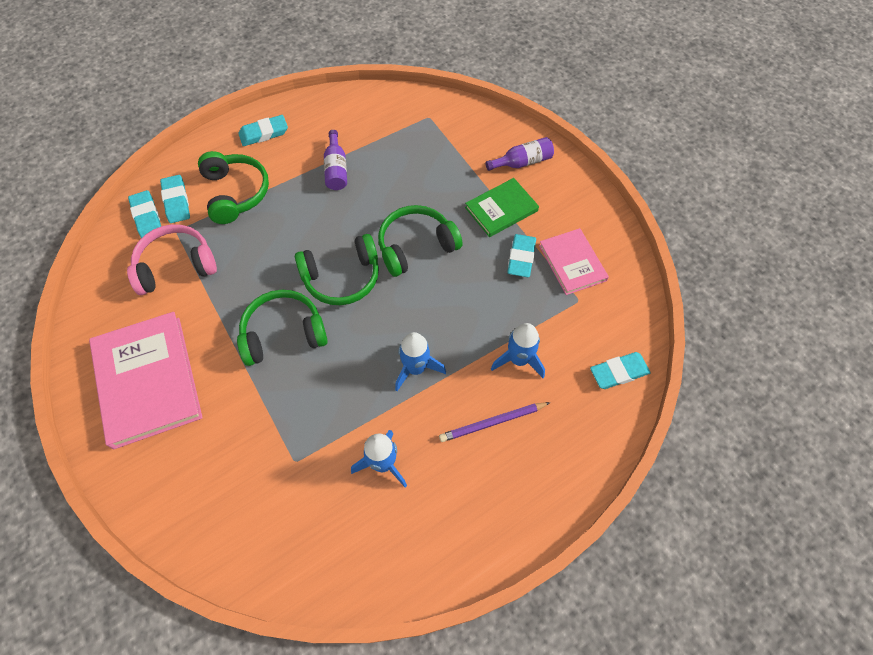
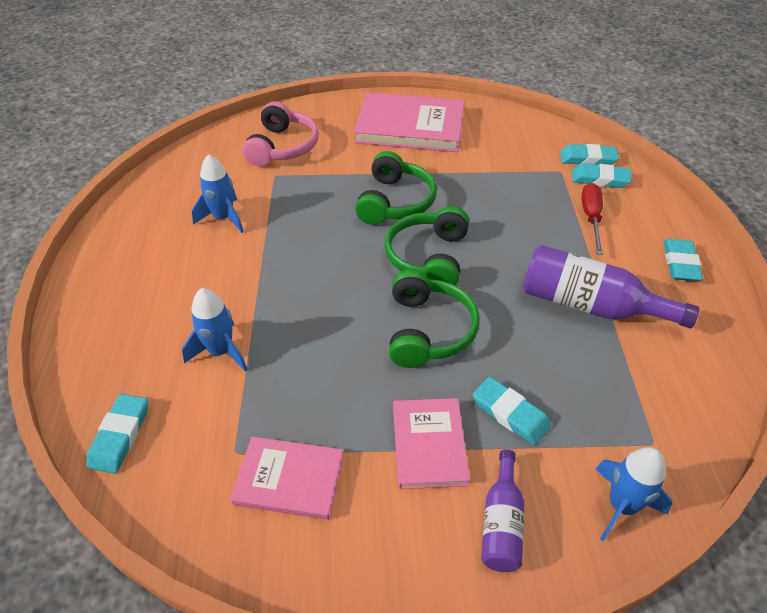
camera: 120 degrees right, 15 degrees down
pink headphones [127,224,217,295] -> pink headphones moved to [242,102,319,167]
green headphones [198,151,269,224] -> red screwdriver [582,183,603,255]
purple bottle [324,130,347,190] -> purple bottle [523,245,699,328], size x1.74
blue rocket [395,332,446,391] -> blue rocket moved to [595,447,672,541]
purple pencil [439,402,550,442] -> none
green book [465,178,539,237] -> pink book [393,398,470,489]
turquoise eraser [507,234,536,277] -> turquoise eraser moved to [473,377,551,446]

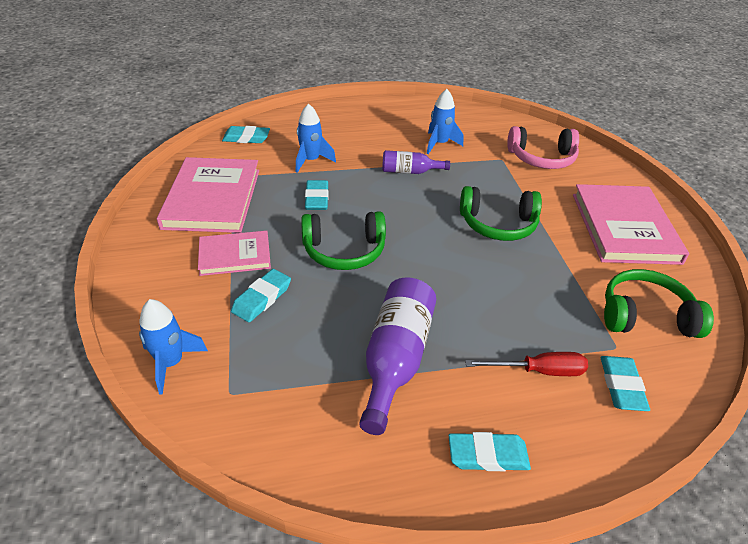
camera: 80 degrees right, 5 degrees down
pink book [230,437,343,520] -> pink book [157,157,259,233], size x1.73
green headphones [385,206,469,285] -> green headphones moved to [604,269,714,338]
purple bottle [481,449,524,572] -> purple bottle moved to [382,150,450,174]
turquoise eraser [560,144,619,165] -> turquoise eraser moved to [305,180,329,210]

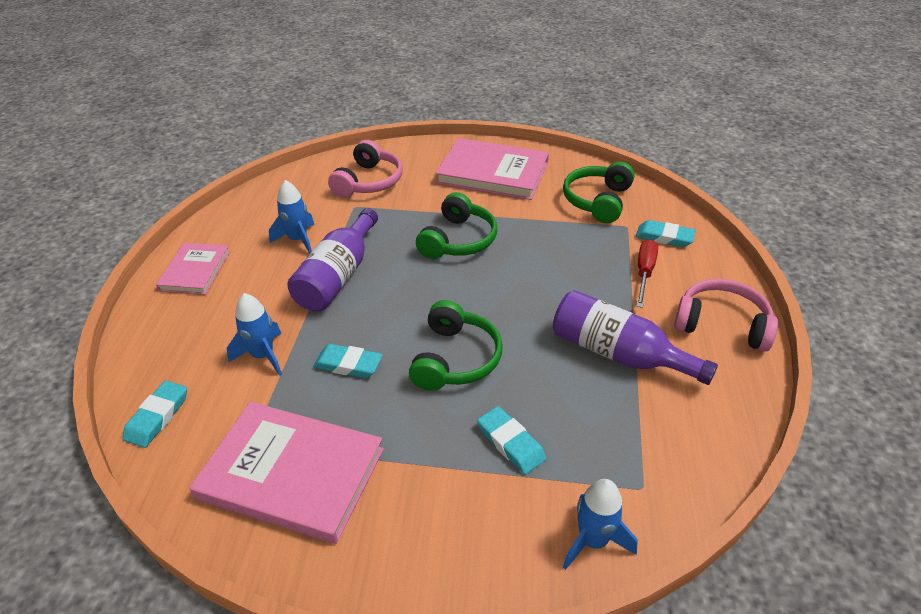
camera: 70 degrees left, 0 degrees up
pink book [198,231,271,276] -> pink book moved to [156,243,230,295]
purple bottle [382,150,450,174] -> purple bottle [288,208,378,311], size x1.74
turquoise eraser [449,432,531,471] -> pink headphones [674,279,778,352]

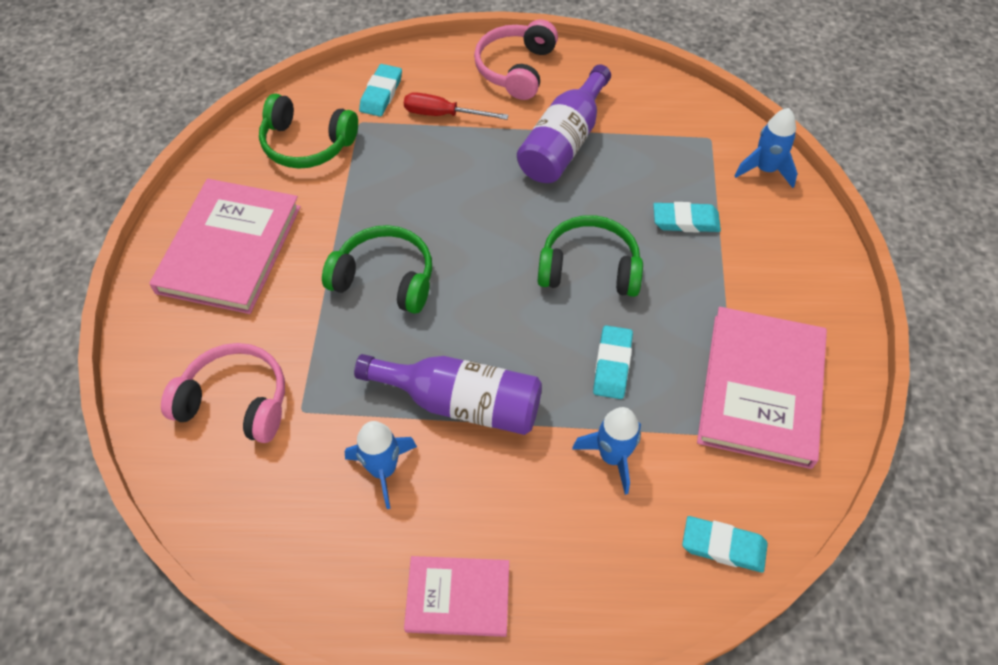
camera: 95 degrees left, 15 degrees up
turquoise eraser [477,406,547,475] -> turquoise eraser turned 45 degrees clockwise [653,202,721,233]

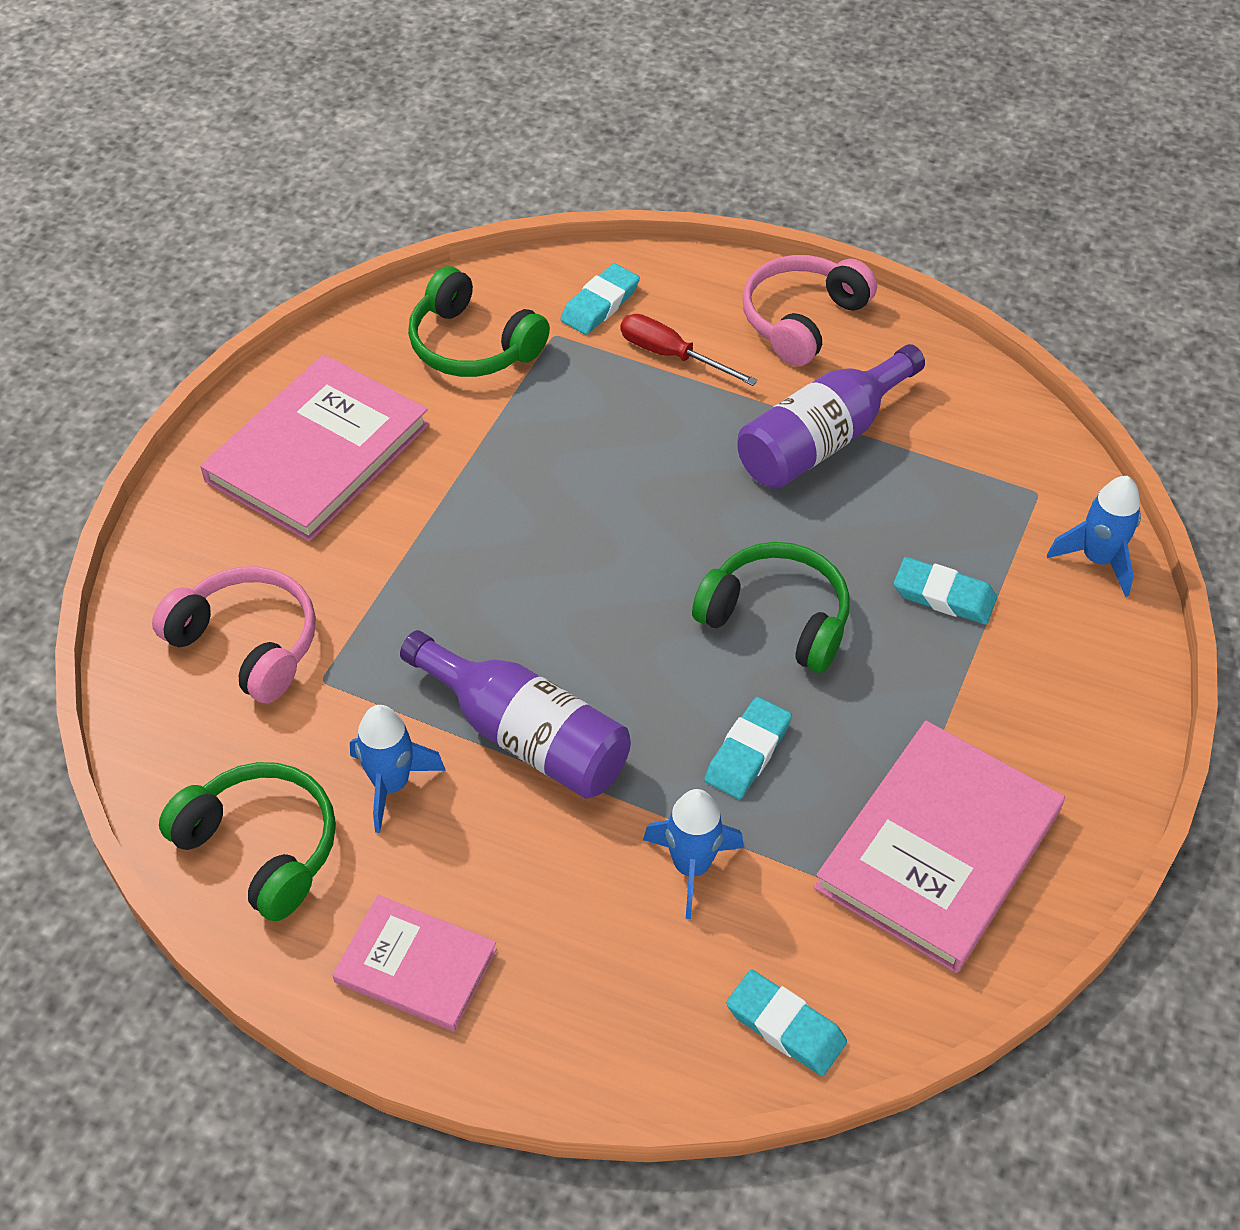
camera: 20 degrees right, 5 degrees down
green headphones [322,225,432,314] -> green headphones moved to [159,762,336,921]

